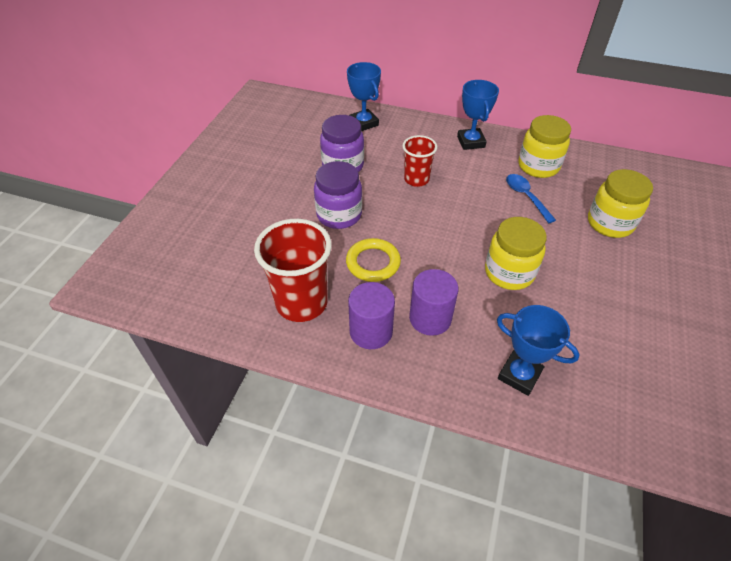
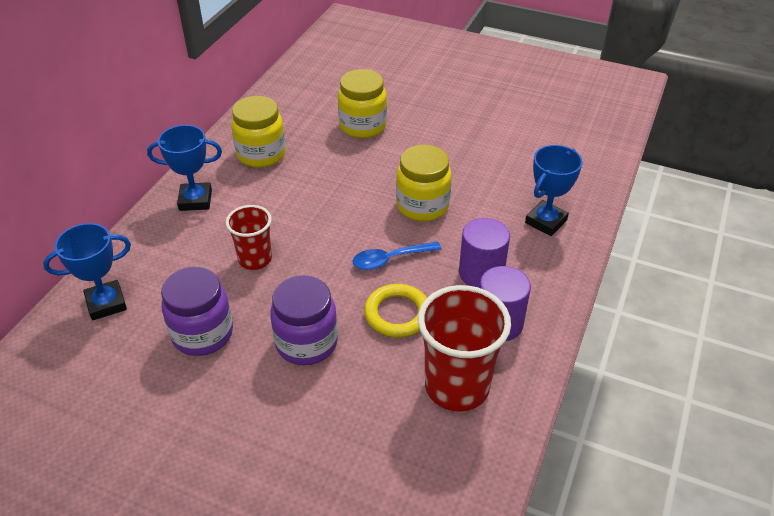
camera: 85 degrees left, 5 degrees down
blue spoon [506,174,556,223] -> blue spoon moved to [353,241,442,270]

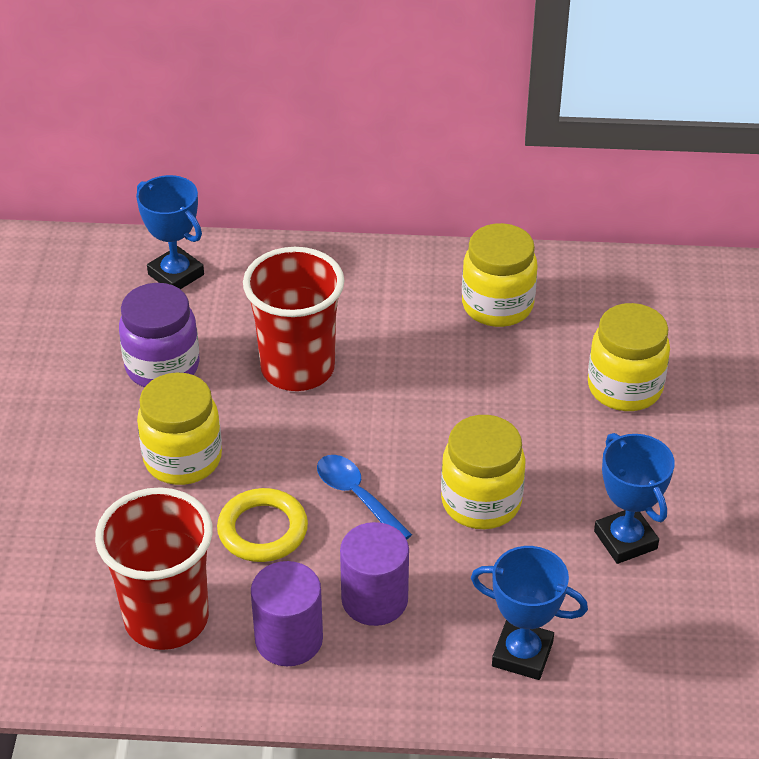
camera: 70 degrees right, 0 degrees up
blue trophy [147,125,222,211] -> blue trophy moved to [594,433,675,564]
red cup [226,205,272,270] -> red cup [243,247,344,391], size x1.67
purple jar [270,275,338,365] -> yellow jar [137,372,222,485]

